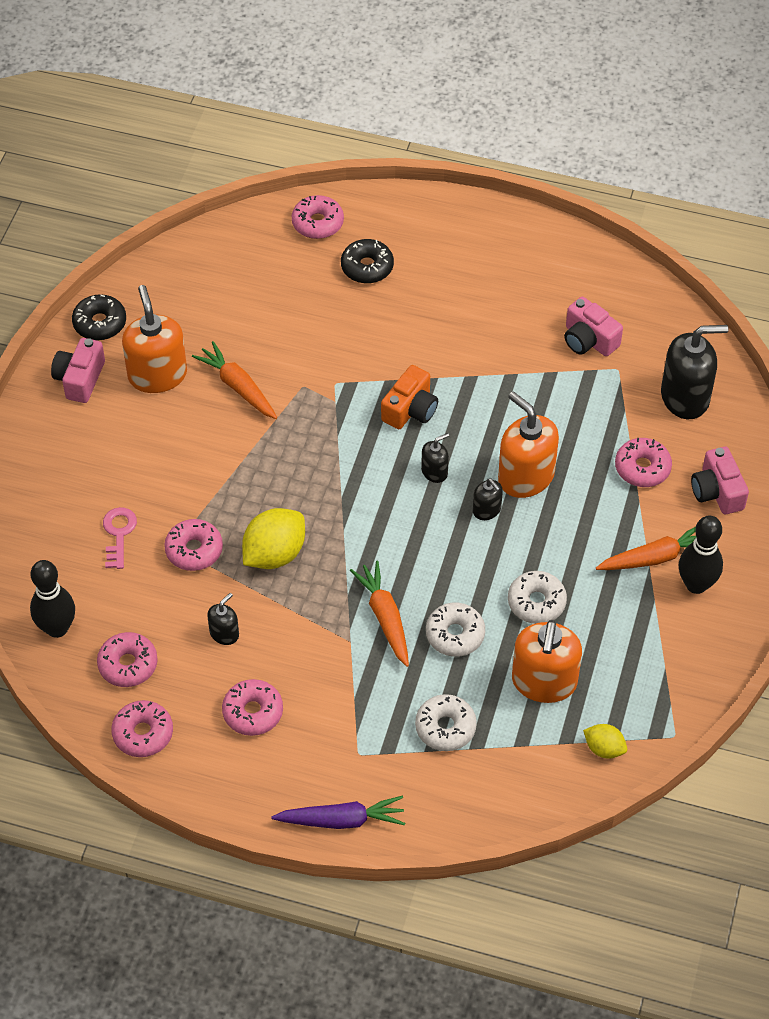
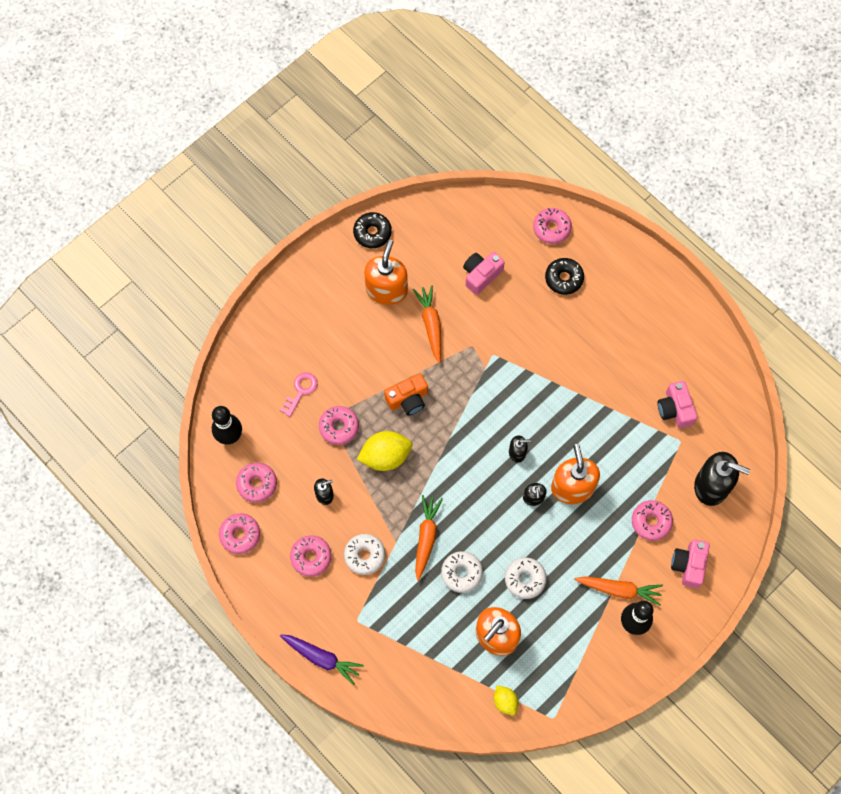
camera: 30 degrees right, 15 degrees up
pink camera [51,338,105,403] -> pink camera moved to [463,252,505,295]
orange camera [381,365,438,429] -> orange camera moved to [384,373,428,416]
white donut [415,694,477,751] -> white donut moved to [344,534,385,575]

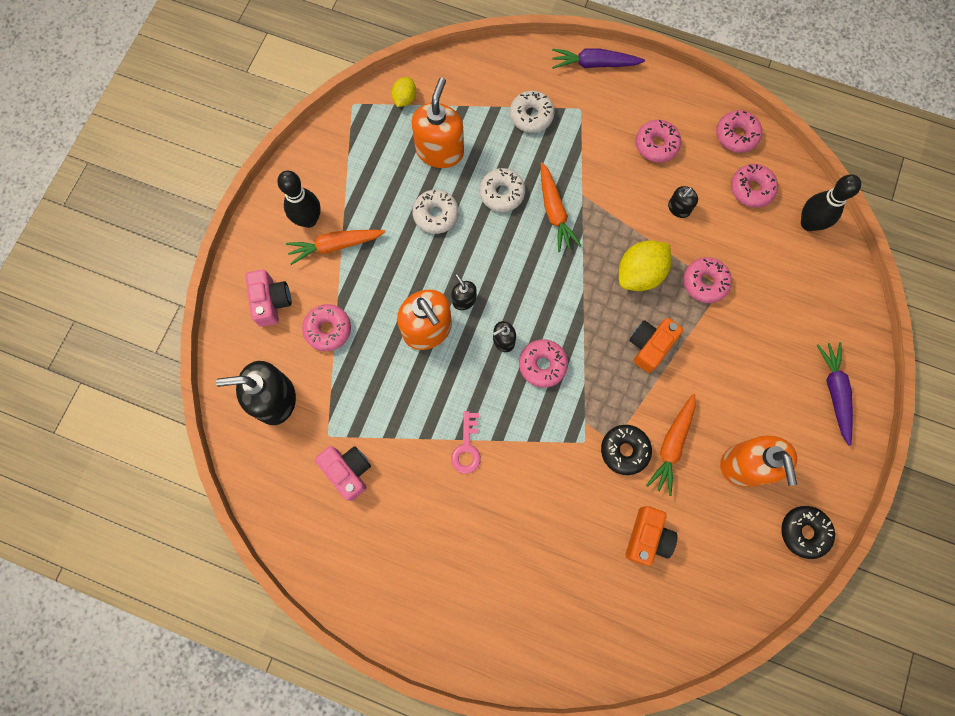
camera: 155 degrees right, 5 degrees up
pink key [280,372,318,417] -> pink key moved to [451,411,481,474]
white donut [344,534,385,575] -> white donut moved to [510,91,555,133]
orange carrot [413,285,441,363] -> orange carrot turned 60 degrees clockwise [646,394,695,496]
pink camera [463,252,505,295] -> orange camera [625,506,677,566]
yellow lemon [494,685,518,715] -> yellow lemon turned 75 degrees clockwise [392,77,416,107]
pink donut [533,208,572,244] -> pink donut moved to [519,339,568,388]
black donut [545,258,584,295] -> black donut moved to [601,425,652,475]
none -> purple carrot [817,342,853,446]

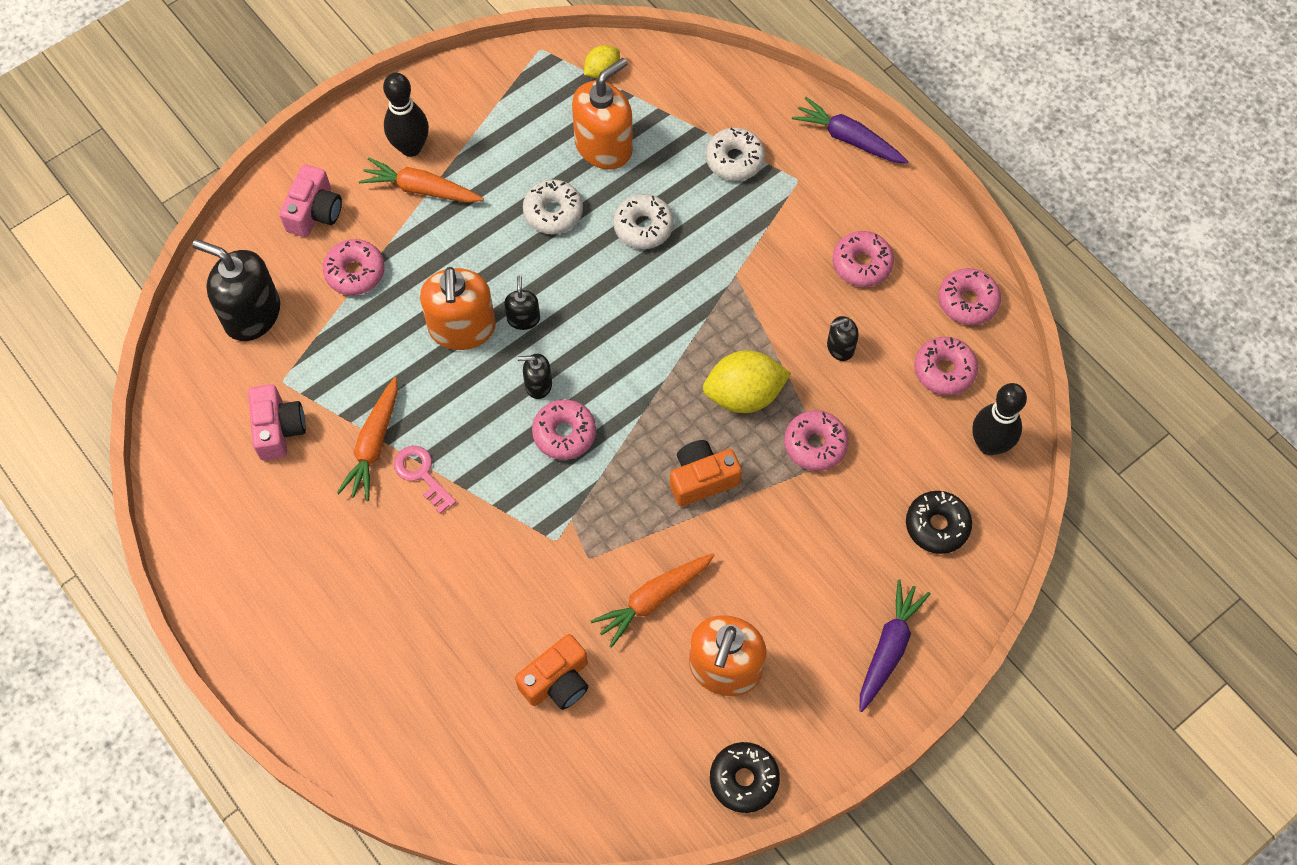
camera: 30 degrees right, 10 degrees down
pink key [451,411,481,474] -> pink key turned 105 degrees clockwise [394,446,456,514]
orange carrot [541,162,582,252] -> orange carrot moved to [337,377,398,501]
black donut [601,425,652,475] -> black donut moved to [906,491,972,554]

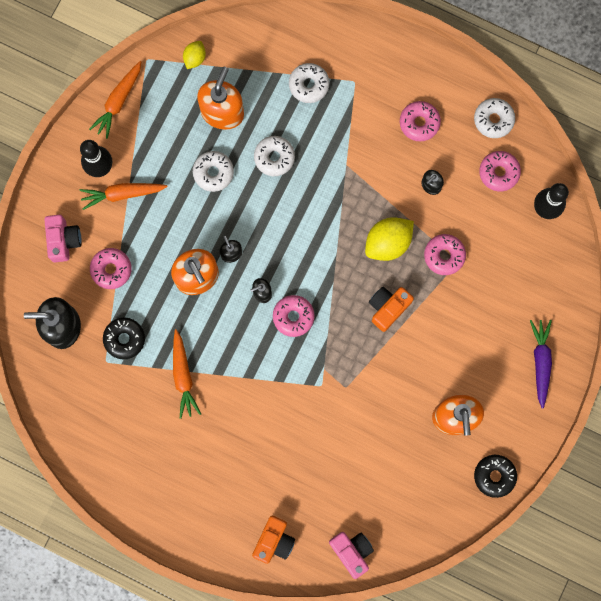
camera: 25 degrees left, 15 degrees up
pink camera [248,384,306,461] -> pink camera moved to [329,532,374,579]
pink key [394,446,456,514] -> none
orange camera [515,634,588,710] -> orange camera moved to [252,516,295,564]
orange carrot [591,553,714,648] -> orange carrot moved to [89,61,141,139]
purple carrot [792,97,908,163] -> none
black donut [906,491,972,554] -> black donut moved to [103,317,145,359]
pink donut [939,268,1001,325] -> white donut [474,98,515,138]

